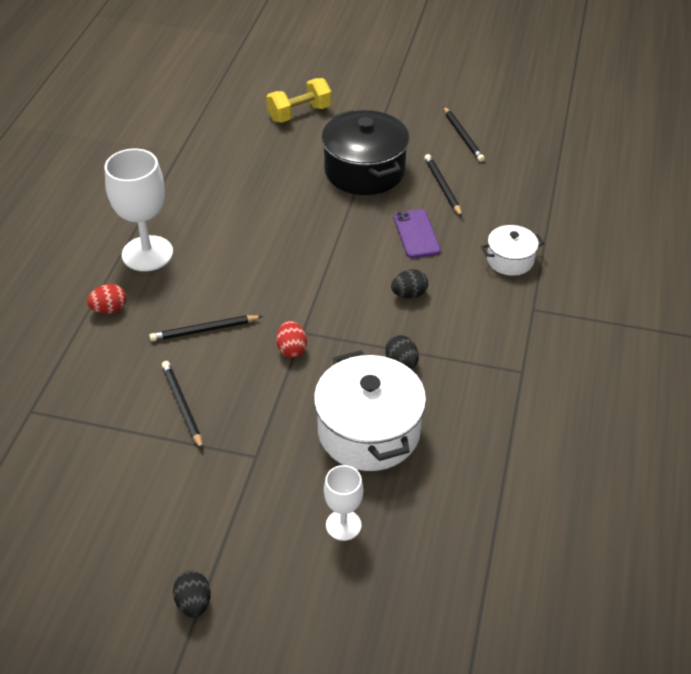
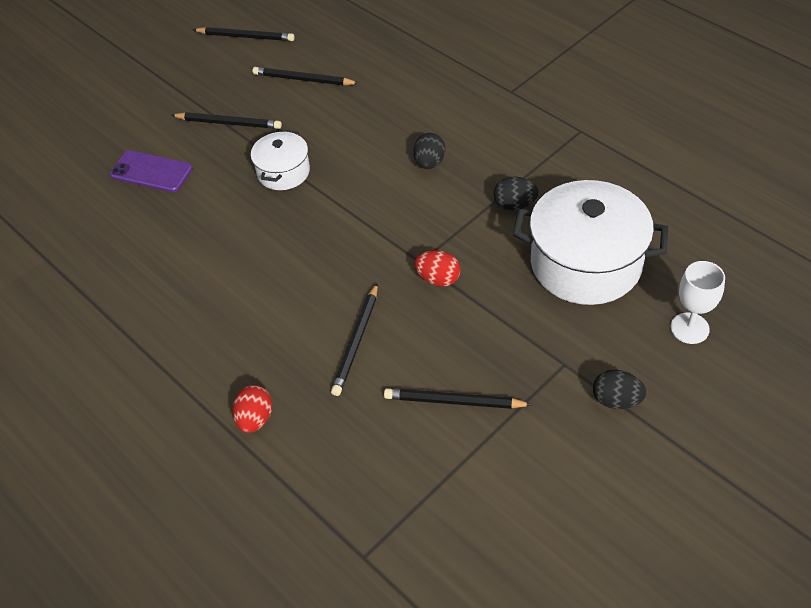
camera: 55 degrees left, 5 degrees up
white goblet [105,148,173,271] -> none
black egg [173,571,211,618] -> black egg moved to [593,370,647,409]
yellow dumbbell [266,78,332,123] -> none
black pot [321,110,409,195] -> black pencil [172,112,282,129]
purple phone [393,209,441,258] -> purple phone moved to [110,150,192,192]
white pot [481,225,544,276] -> white pot moved to [251,130,310,190]

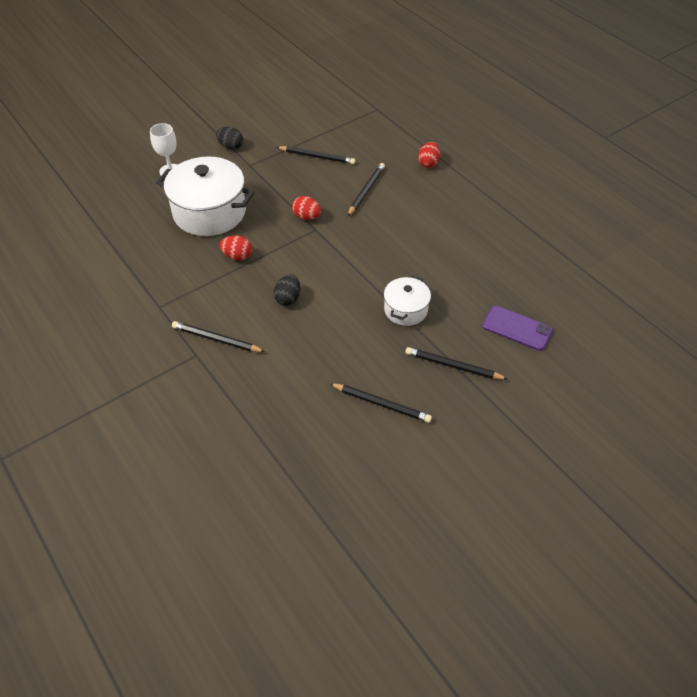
camera: 175 degrees left, 0 degrees up
black pencil [193,27,295,41] -> black pencil moved to [172,321,265,352]
black egg [494,177,539,210] -> red egg [220,235,252,260]

